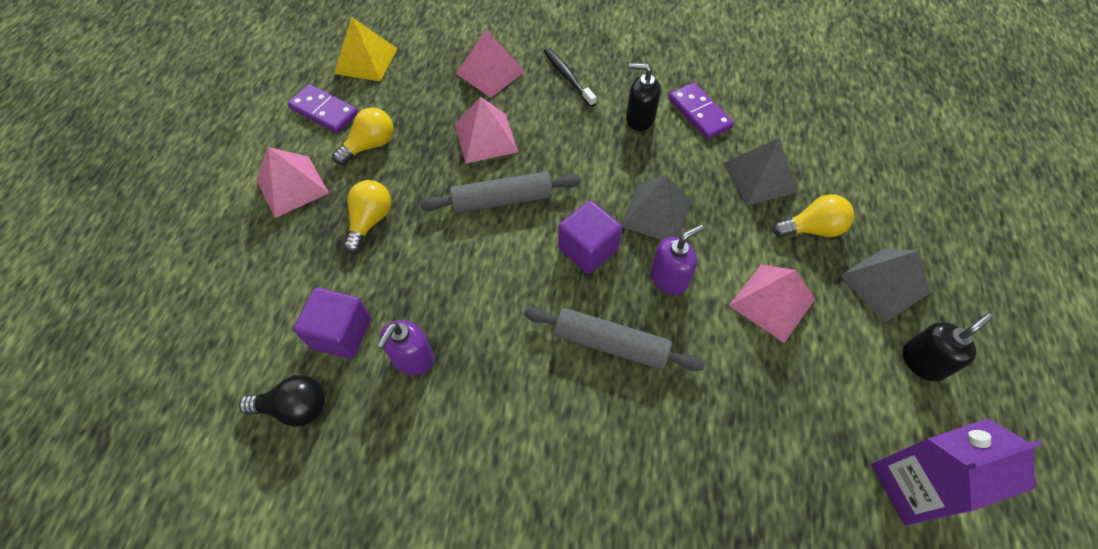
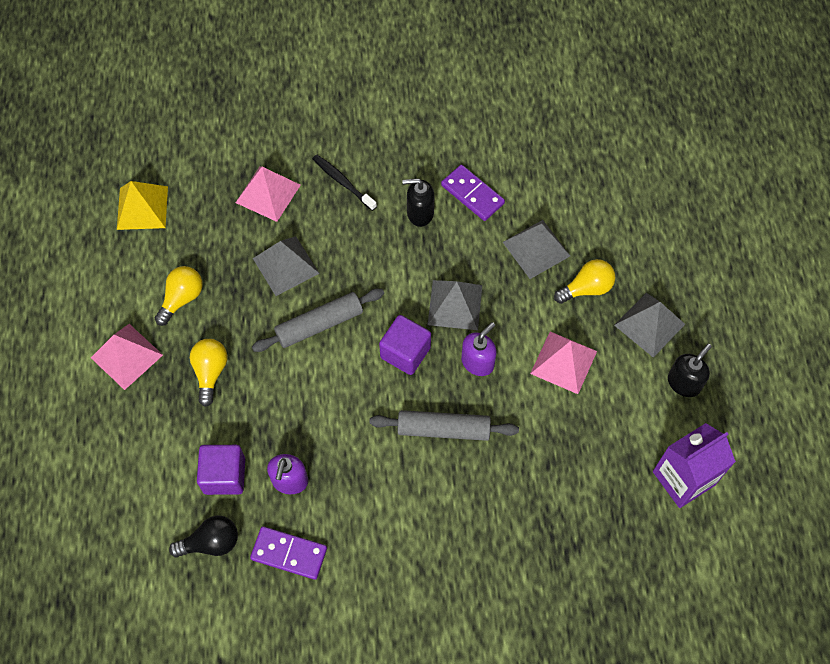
camera: 15 degrees left, 5 degrees up
purple domino [288,84,359,133] -> purple domino moved to [250,526,327,580]
pink pyramid [455,97,518,163] -> grey pyramid [253,236,320,296]

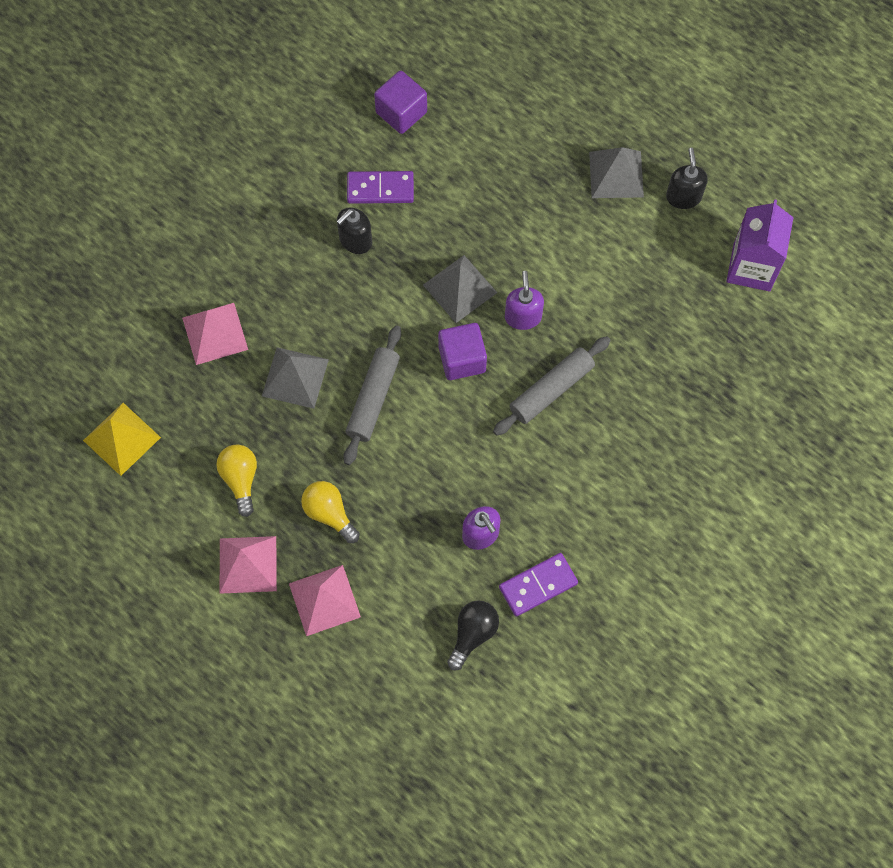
camera: 45 degrees left, 5 degrees up
purple cube [197,445,245,495] -> purple cube moved to [374,71,427,134]
black toothbrush [313,155,377,211] -> none
grey pyramid [503,220,570,279] -> none
pink pyramid [530,331,597,394] -> pink pyramid moved to [289,565,361,636]
yellow light bulb [554,259,615,304] -> none

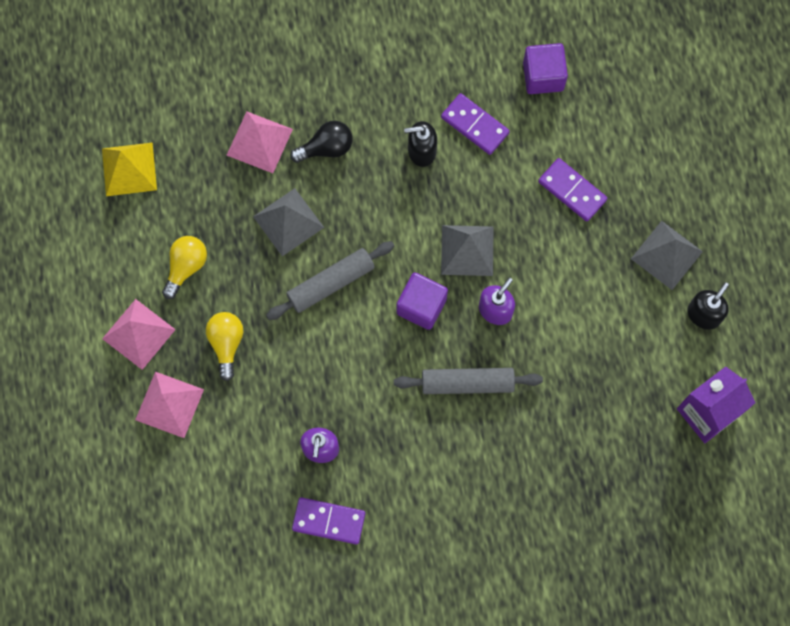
camera: 40 degrees right, 5 degrees up
black light bulb [447,600,499,671] -> black light bulb moved to [290,121,353,163]
none -> purple domino [538,158,608,222]

